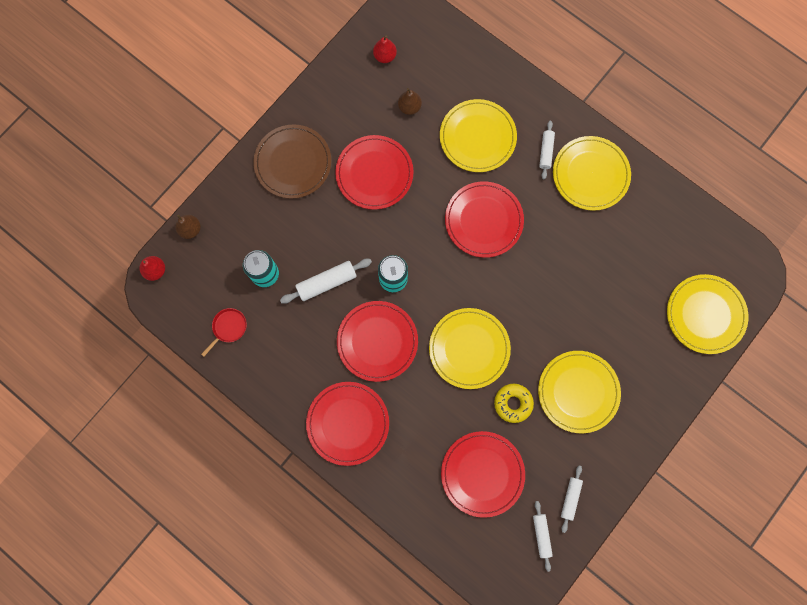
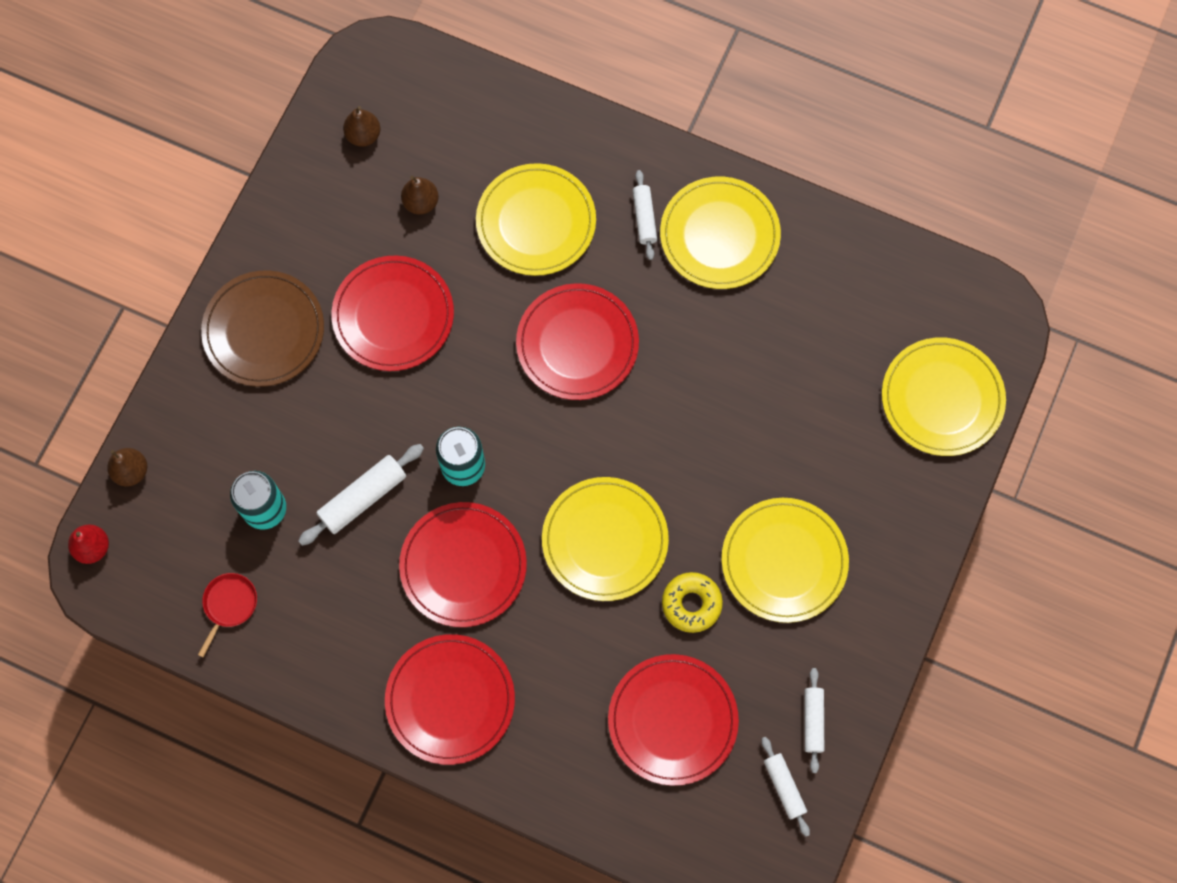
camera: 15 degrees left, 5 degrees down
red pear [373,35,397,63] -> brown pear [343,106,380,147]

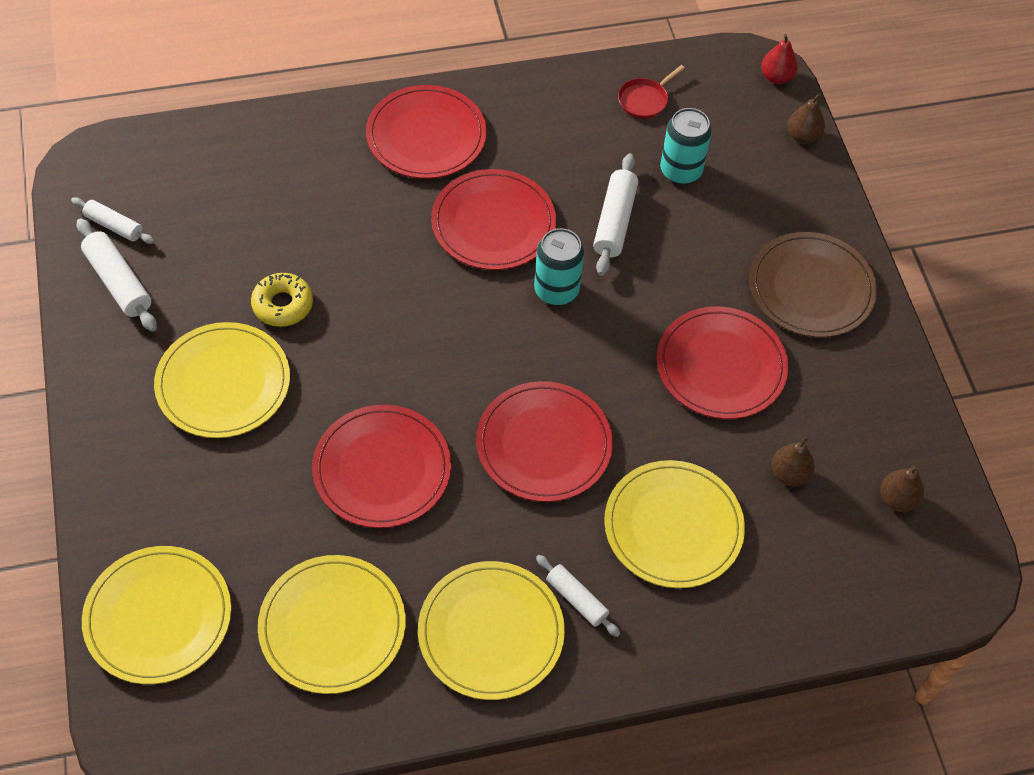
camera: 140 degrees right, 15 degrees down
red pan [198,573,257,657] -> red pan turned 60 degrees clockwise [618,65,685,119]
yellow plate [542,477,669,601] -> yellow plate moved to [258,555,406,694]
red plate [608,654,739,786] -> red plate moved to [312,405,451,528]
white rolling pin [804,668,824,773] -> white rolling pin [77,218,157,332], size x1.54

